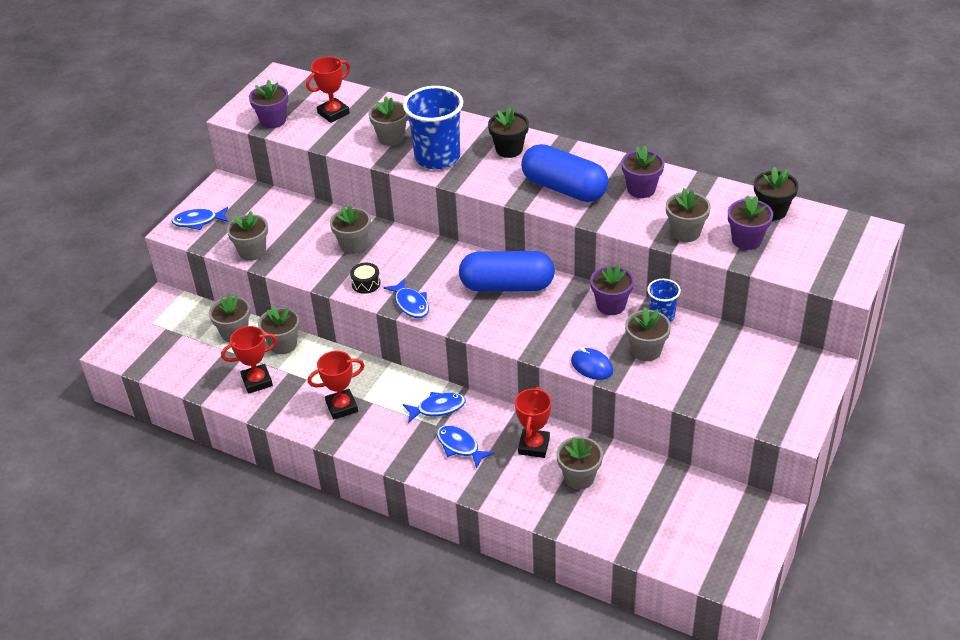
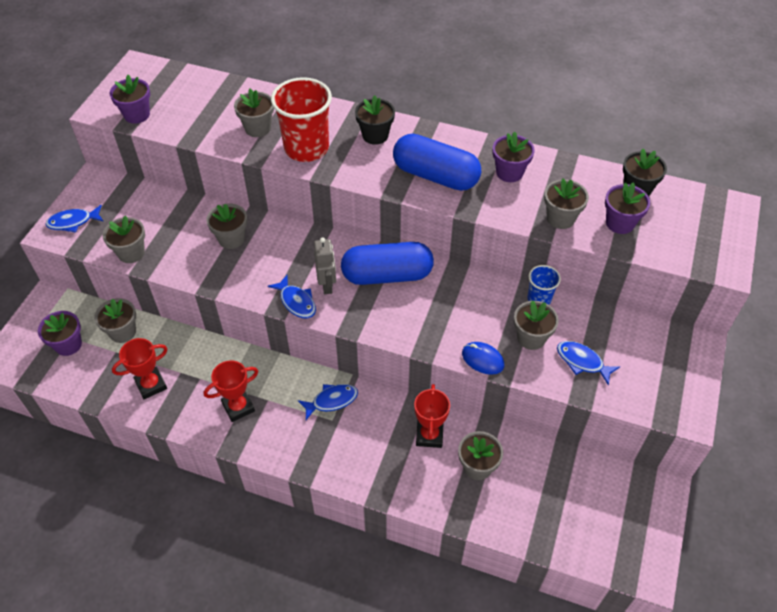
camera: 10 degrees left, 10 degrees up
grey flower pot [258,306,300,354] -> none
red trophy [306,57,350,123] -> none
black drum [350,263,380,294] -> none
blue cup [403,86,463,169] -> red cup [271,77,332,162]
blue fish [437,425,494,469] -> blue fish moved to [557,341,620,385]
purple flower pot [590,264,634,315] -> purple flower pot moved to [38,311,82,356]
none -> grey robot [314,237,336,294]

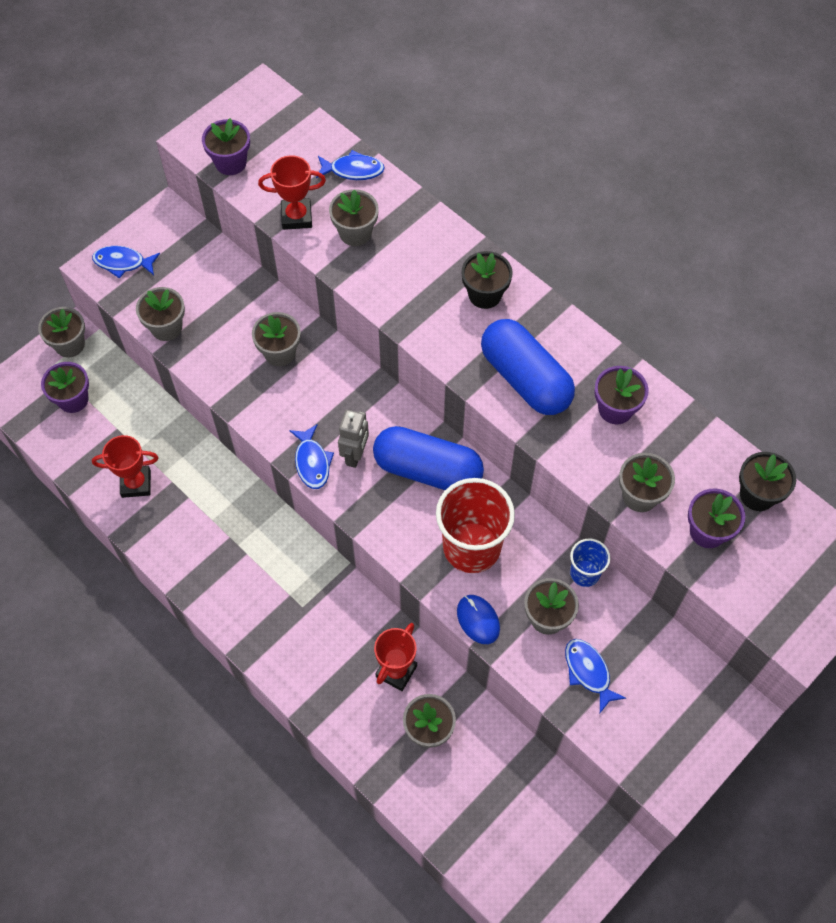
camera: 25 degrees right, 10 degrees up
grey flower pot [94,298,136,343] -> grey flower pot moved to [38,307,85,358]
red trophy [204,360,258,422] -> red trophy moved to [258,155,326,230]
red cup [271,77,332,162] -> red cup moved to [436,478,515,573]
blue fish [298,384,358,420] -> blue fish moved to [316,150,385,180]

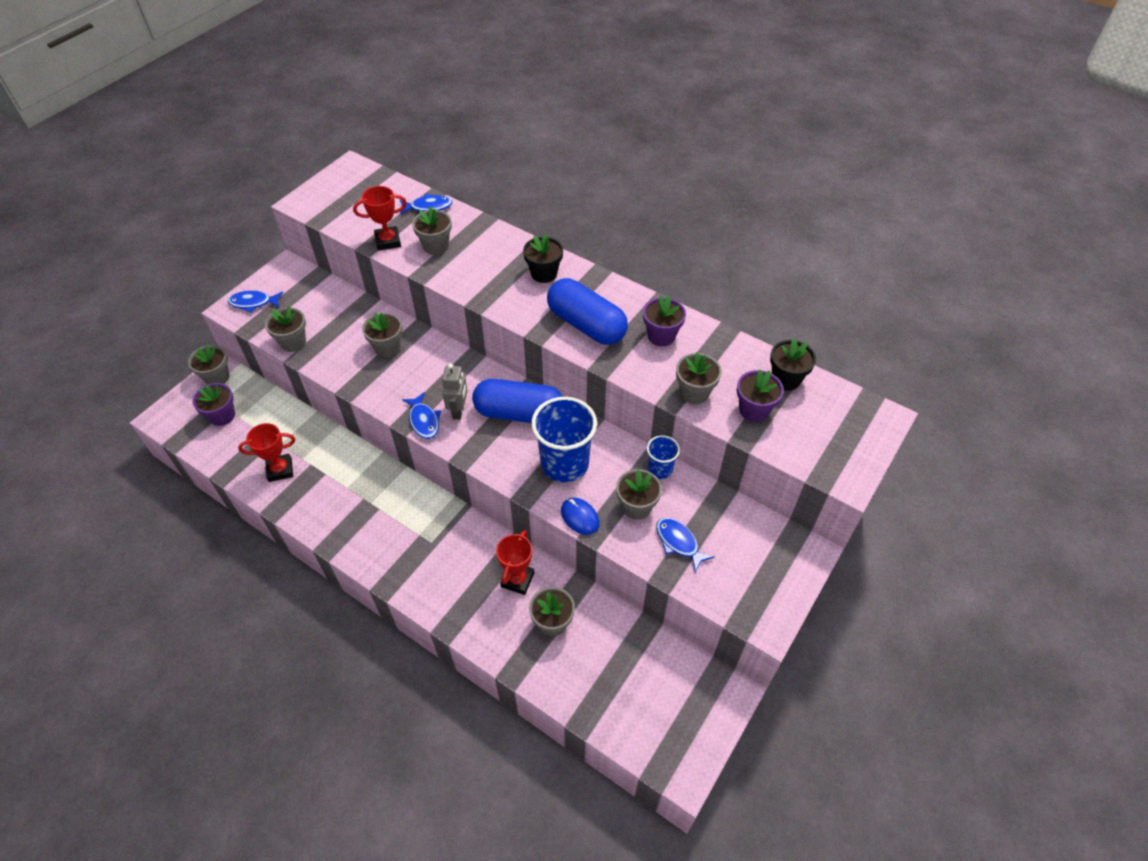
camera: 10 degrees left, 10 degrees down
purple flower pot [202,118,250,175] -> none
red cup [436,478,515,573] -> blue cup [531,397,597,482]

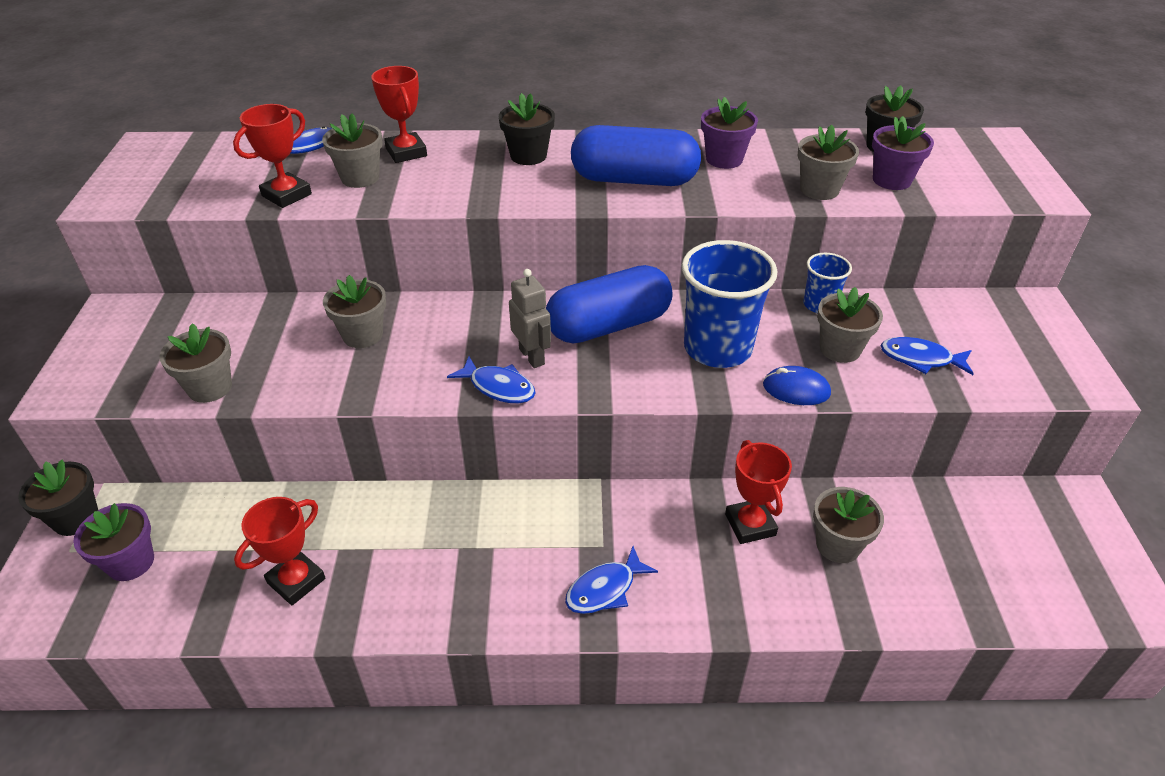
camera: 35 degrees left, 10 degrees down
grey flower pot [188,344,229,385] -> black flower pot [18,460,98,536]
blue fish [228,290,283,313] -> blue fish moved to [565,546,658,614]
none -> red trophy [371,66,427,163]

